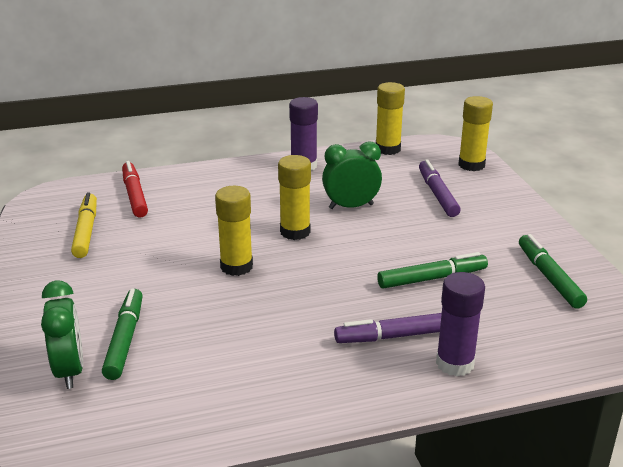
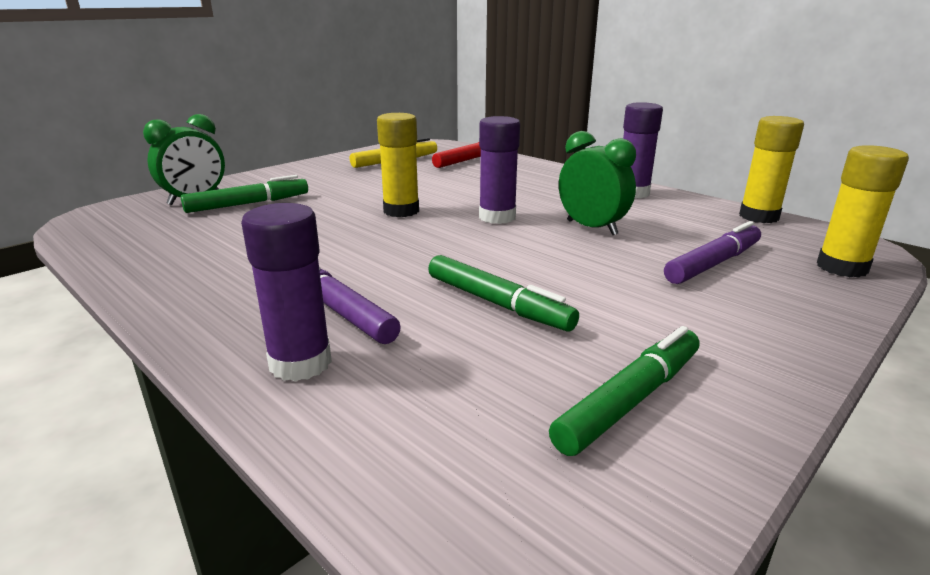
camera: 60 degrees right, 5 degrees down
yellow glue stick [278,155,311,240] -> purple glue stick [479,116,520,224]

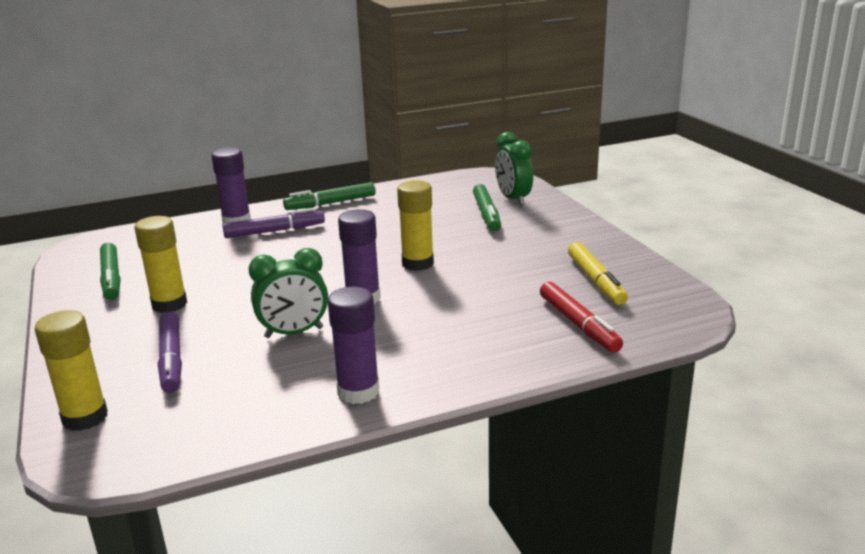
camera: 115 degrees right, 0 degrees up
green marker [428,255,579,332] -> green marker moved to [283,182,376,210]
yellow glue stick [739,116,804,223] -> yellow glue stick moved to [135,216,187,313]

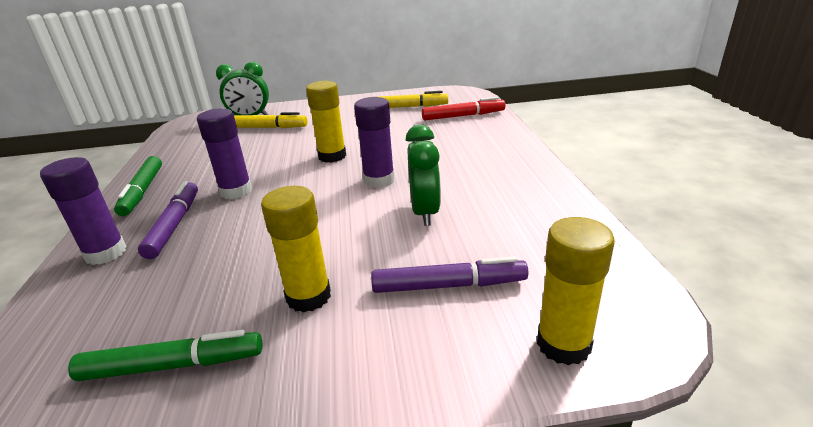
camera: 75 degrees left, 5 degrees up
purple glue stick [328,287,379,404] -> purple glue stick moved to [197,108,252,199]
green marker [473,184,501,231] -> yellow marker [234,112,307,128]

